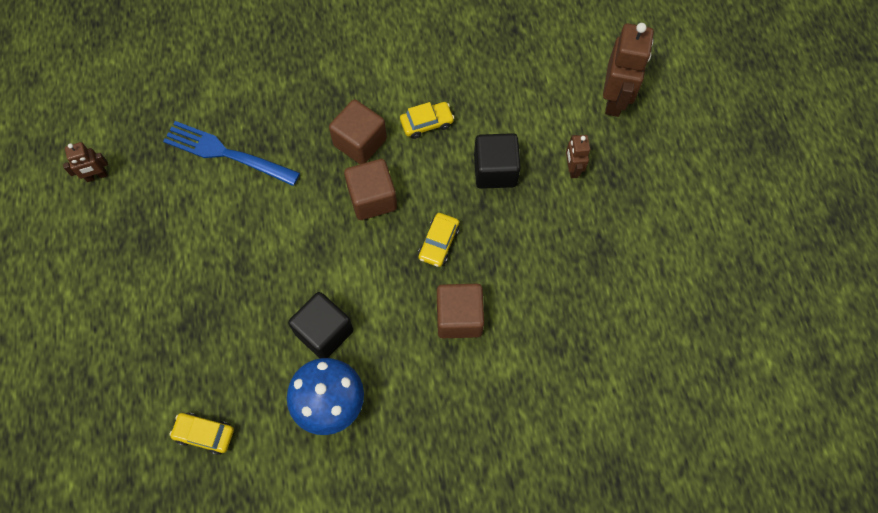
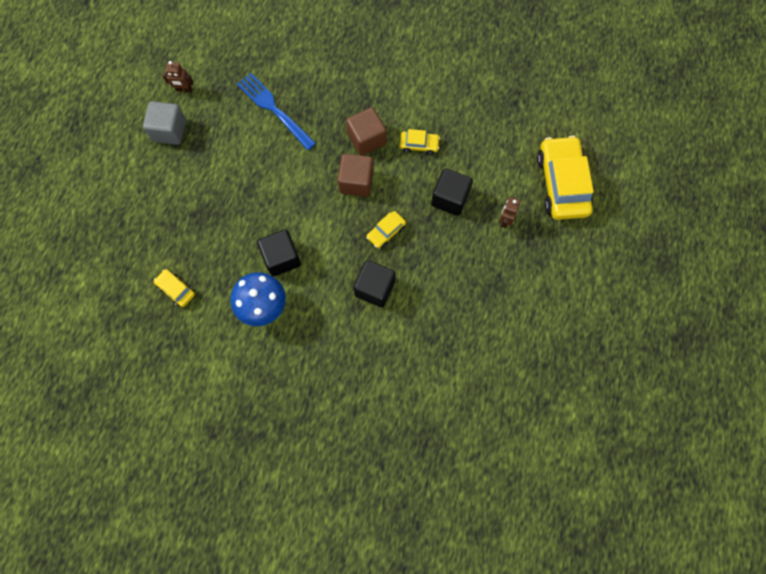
camera: 25 degrees right, 5 degrees up
brown cube [437,284,484,338] -> black cube [353,260,396,307]
brown robot [603,23,654,117] -> yellow car [537,135,594,220]
none -> grey cube [143,101,186,145]

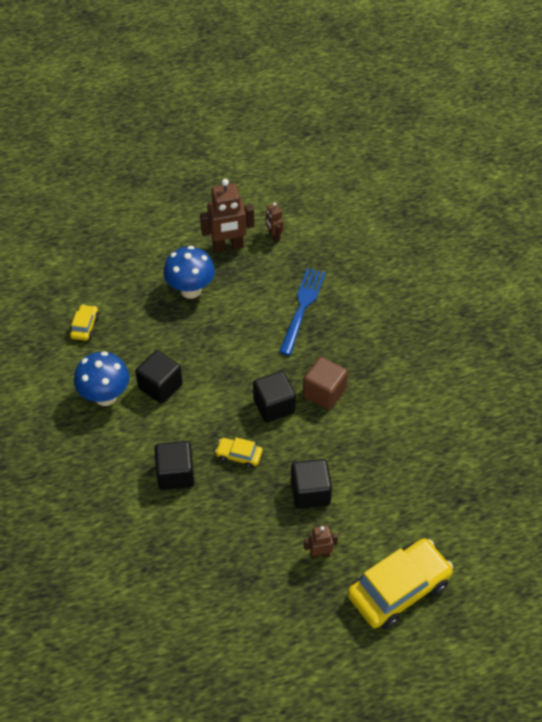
camera: 60 degrees right, 20 degrees down
grey cube [143,101,186,145] -> brown robot [200,179,254,253]
brown cube [337,154,373,197] -> black cube [253,371,296,423]
yellow car [400,129,440,155] -> none
none -> blue mushroom [163,246,215,299]

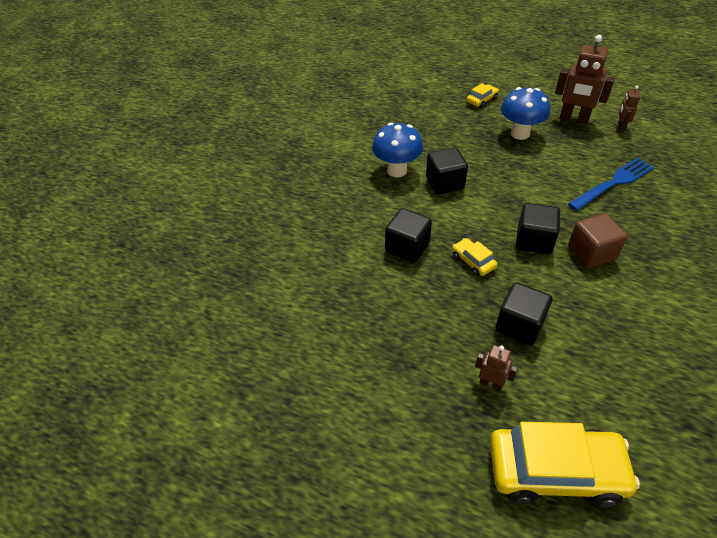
camera: 40 degrees right, 5 degrees down
yellow car [70,304,99,341] -> yellow car moved to [467,83,499,108]

